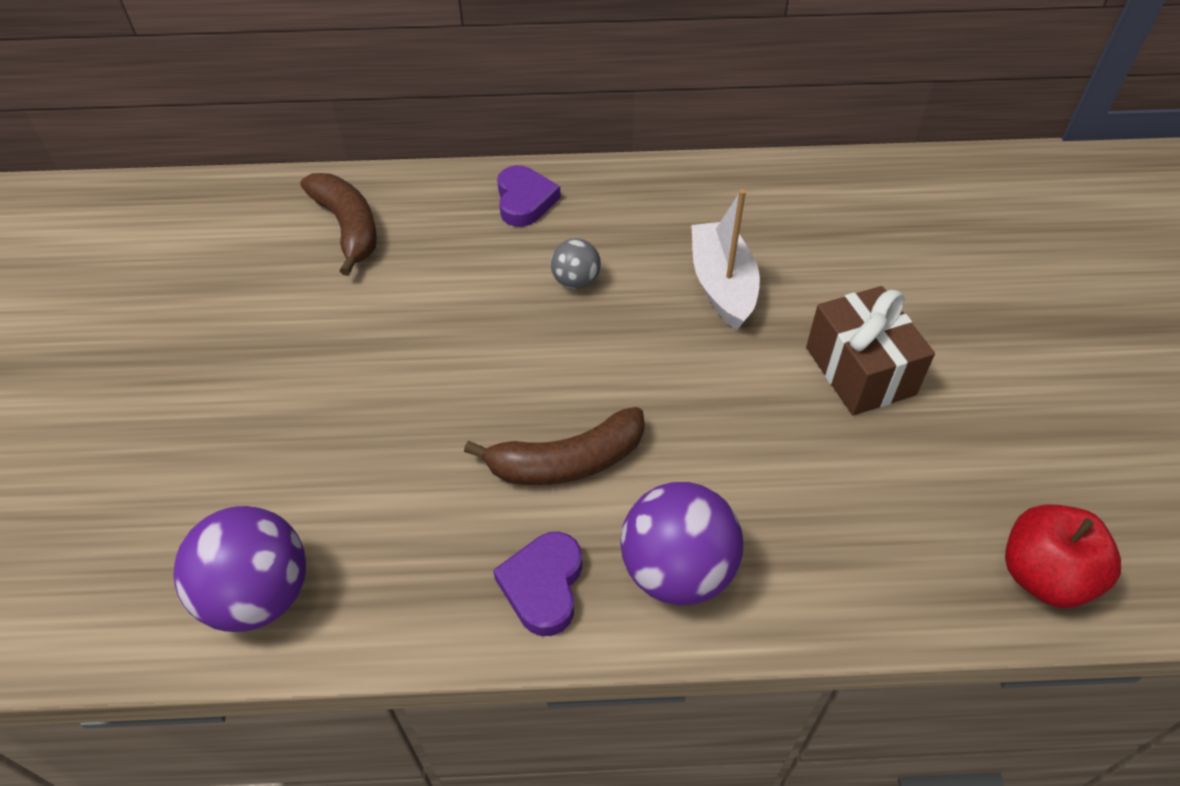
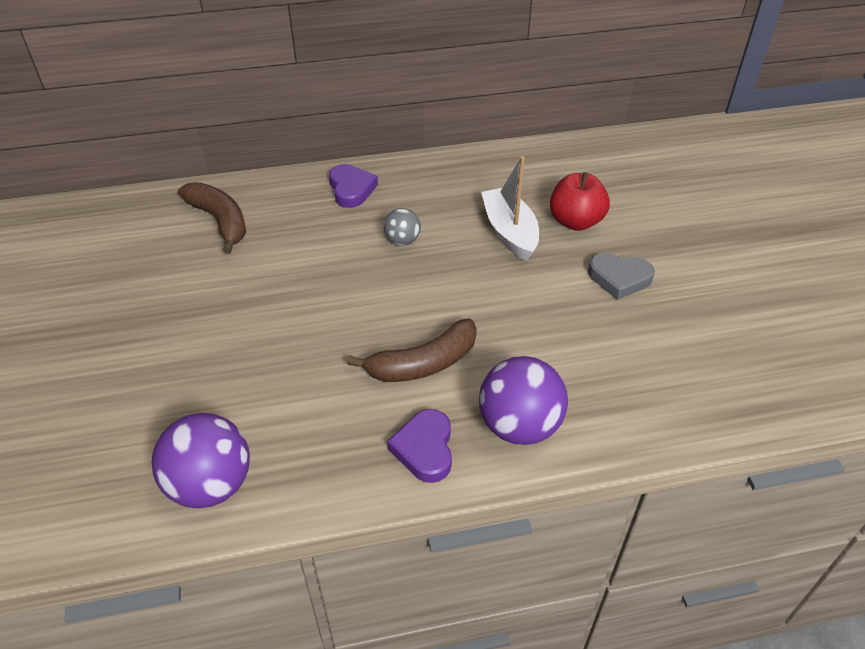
camera: 10 degrees left, 5 degrees down
brown gift [806,286,935,416] -> grey heart [588,253,655,300]
red apple [1005,505,1121,608] -> red apple moved to [550,172,610,231]

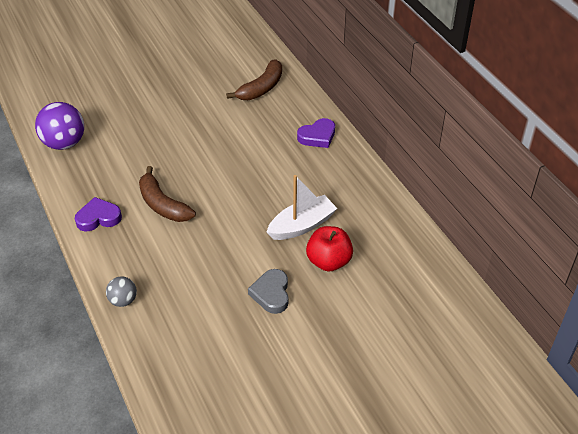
camera: 75 degrees right, 0 degrees up
grey ball [383,208,421,246] -> grey ball moved to [106,277,137,307]
purple ball [479,356,568,445] -> none

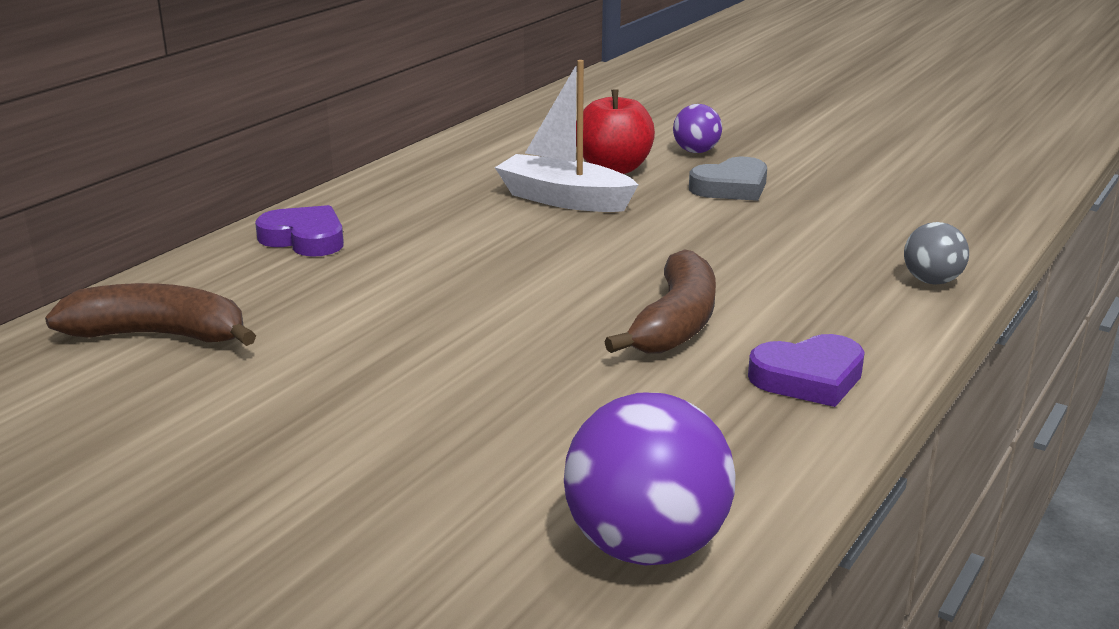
camera: 120 degrees left, 20 degrees down
purple heart [75,197,122,231] -> purple heart turned 60 degrees counterclockwise [748,334,865,407]
none -> purple ball [673,104,722,153]

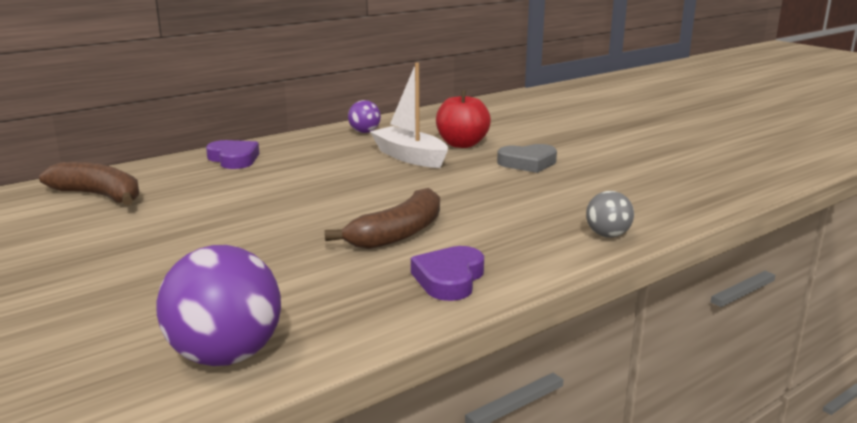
camera: 20 degrees right, 5 degrees down
purple ball [673,104,722,153] -> purple ball moved to [348,100,381,133]
purple heart [748,334,865,407] -> purple heart turned 105 degrees clockwise [411,246,484,301]

